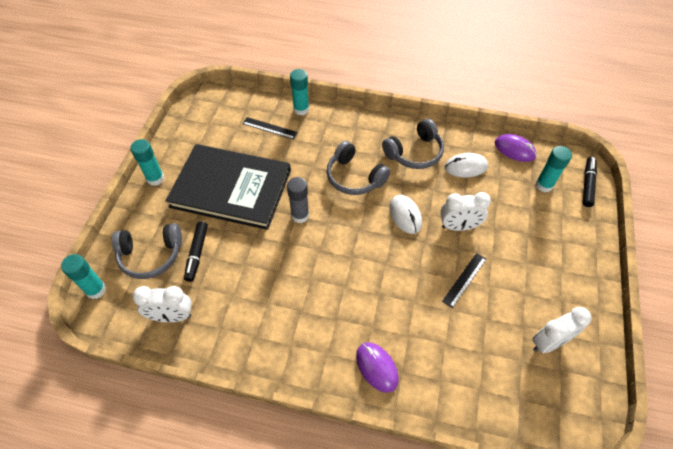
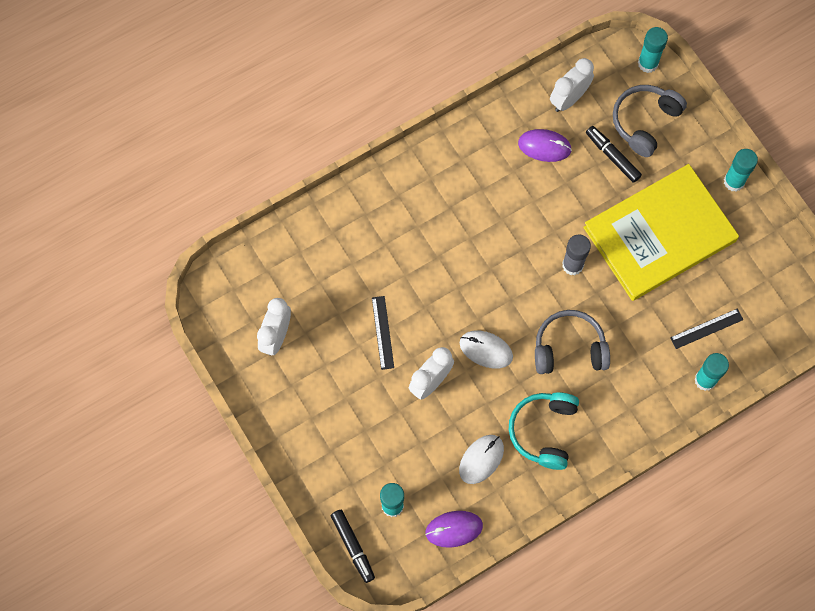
camera: 135 degrees right, 15 degrees up
black book [166,144,291,230] -> yellow book [583,164,739,301]
purple mouse [356,342,399,393] -> purple mouse moved to [518,129,572,162]
grey headphones [382,119,444,169] -> turquoise headphones [509,392,579,470]

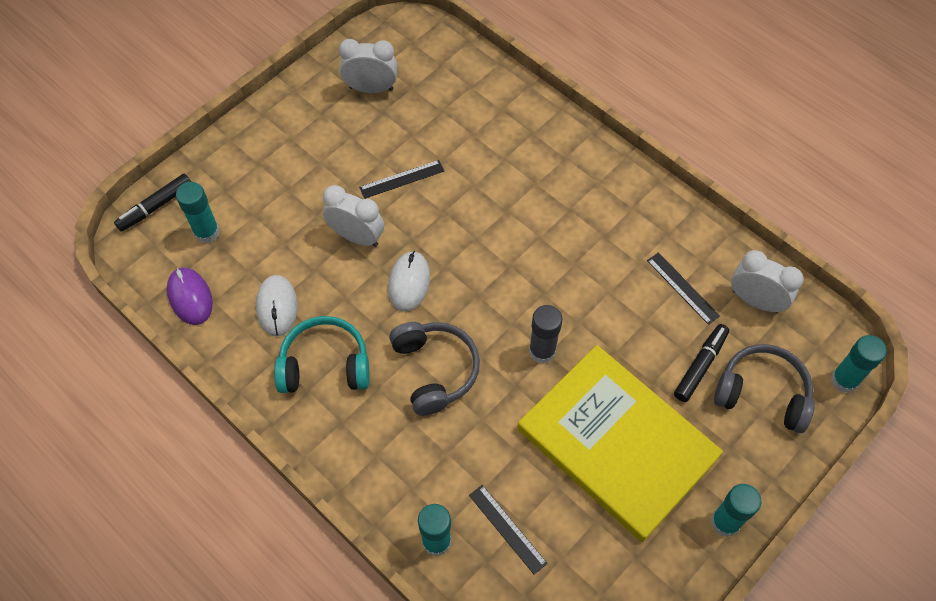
camera: 75 degrees right, 10 degrees down
white mouse [459,435,504,484] -> white mouse turned 60 degrees clockwise [256,275,298,337]
purple mouse [518,129,572,162] -> black ruler [647,252,720,325]

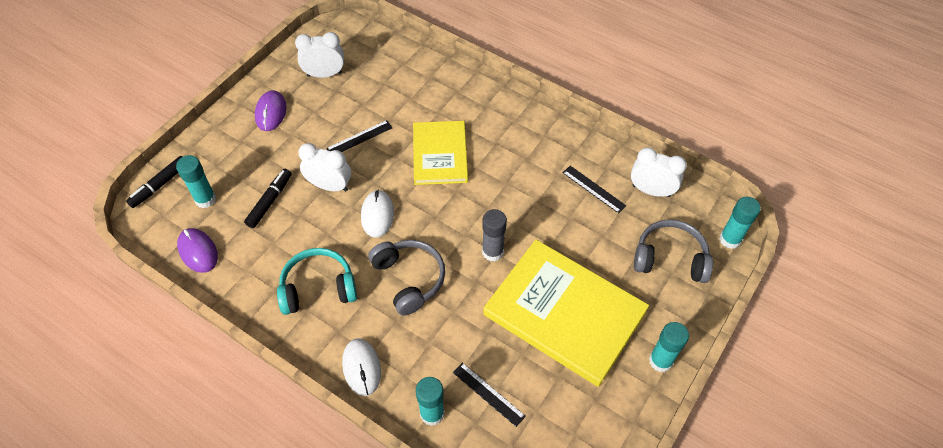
camera: 10 degrees left, 5 degrees down
white mouse [256,275,298,337] -> white mouse moved to [342,338,381,396]
black marker [674,324,729,402] -> black marker moved to [244,169,292,228]
none -> purple mouse [255,90,287,131]
none -> yellow book [413,121,468,185]

